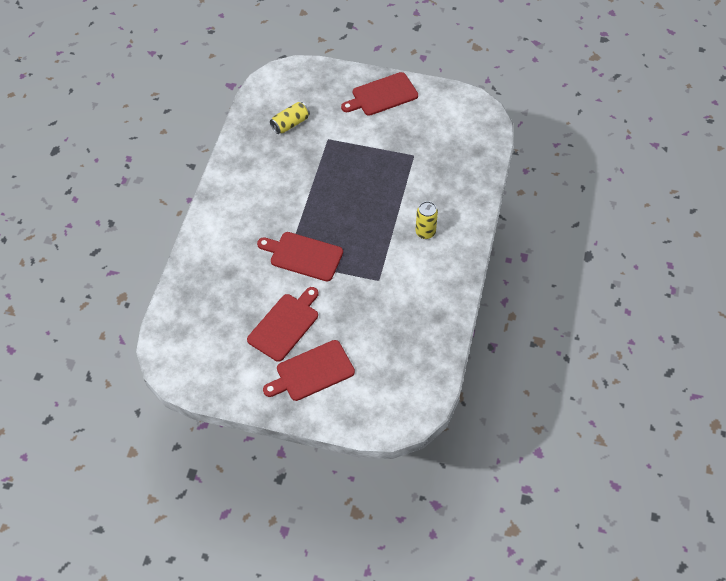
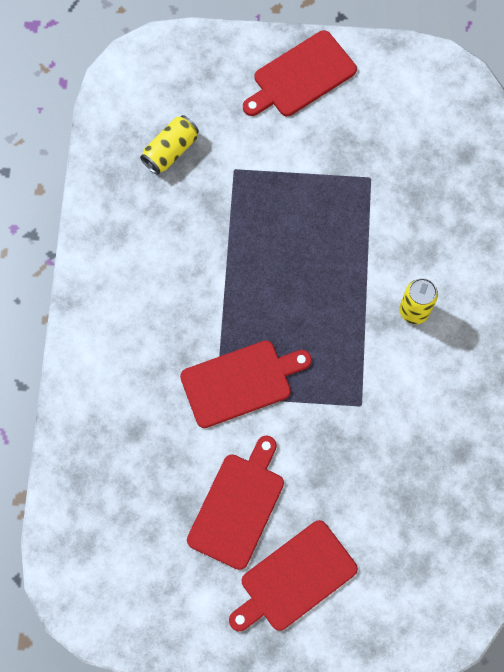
camera: 10 degrees left, 15 degrees up
red cutting board [257,232,343,281] -> red cutting board turned 150 degrees clockwise [180,340,312,428]

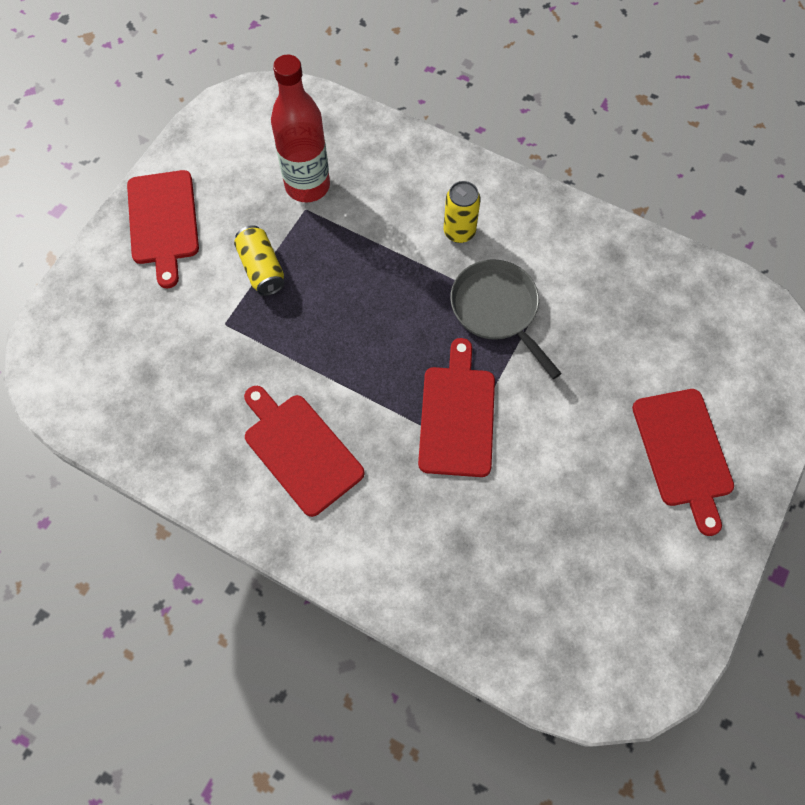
camera: 65 degrees left, 5 degrees down
yellow can [140,115,199,175] -> yellow can moved to [234,225,285,296]
red cutting board [187,435,284,570] -> red cutting board moved to [244,386,365,517]
none -> red bottle [271,55,330,203]
none -> grey pan [450,259,562,379]

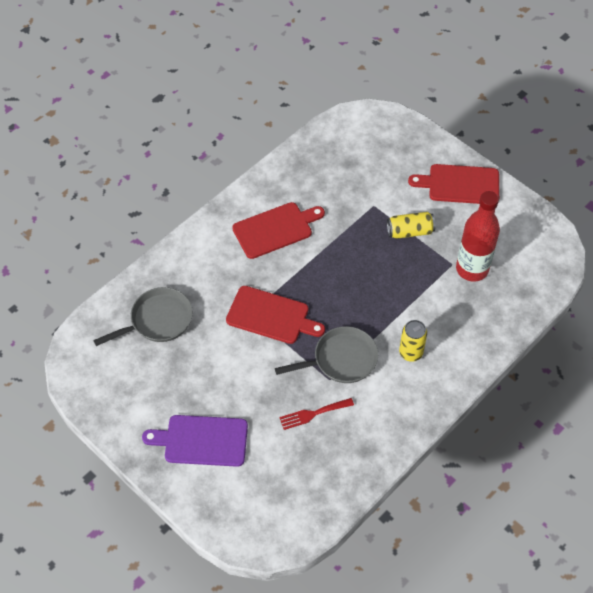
camera: 105 degrees right, 10 degrees down
red cutting board [632,389,734,536] -> purple cutting board [142,415,248,467]
none -> grey pan [93,287,193,346]
none -> red fork [279,398,354,430]

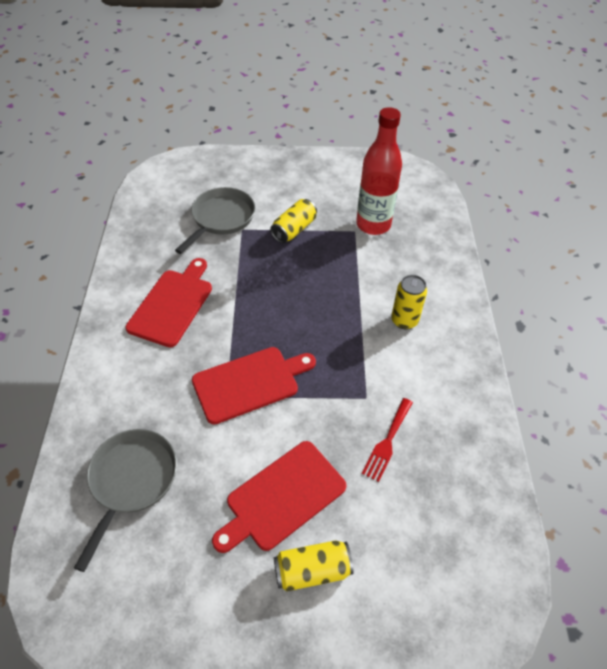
camera: 45 degrees left, 5 degrees down
purple cutting board [142,415,248,467] -> yellow can [274,540,354,591]
grey pan [275,326,378,383] -> grey pan moved to [175,187,255,254]
red cutting board [408,164,499,204] -> red cutting board moved to [212,441,346,553]

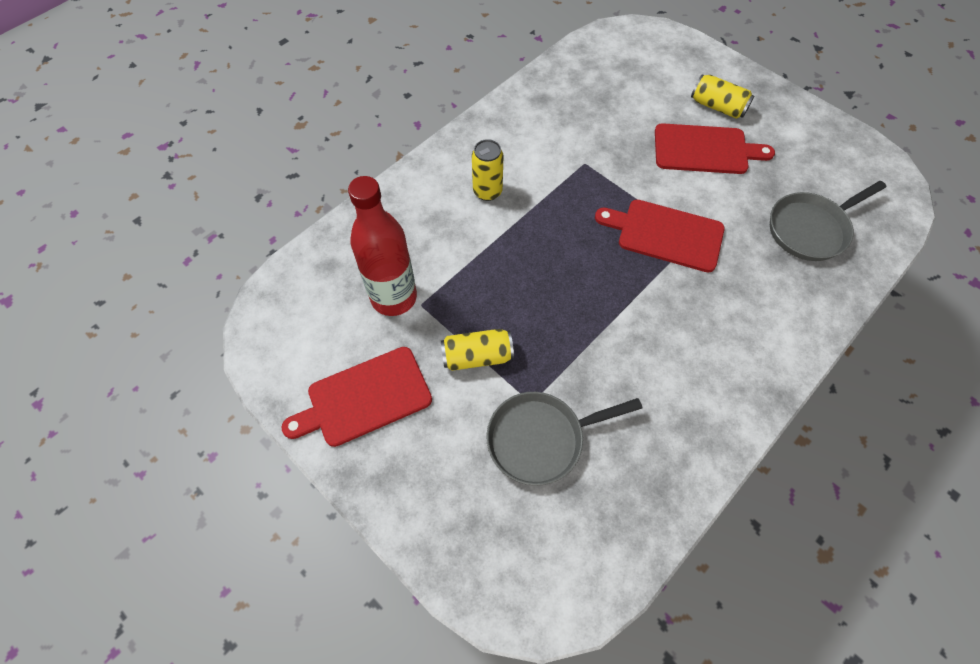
camera: 135 degrees left, 10 degrees up
red cutting board [125,258,212,347] -> red cutting board moved to [282,347,432,447]
red fork [362,398,413,482] -> none

